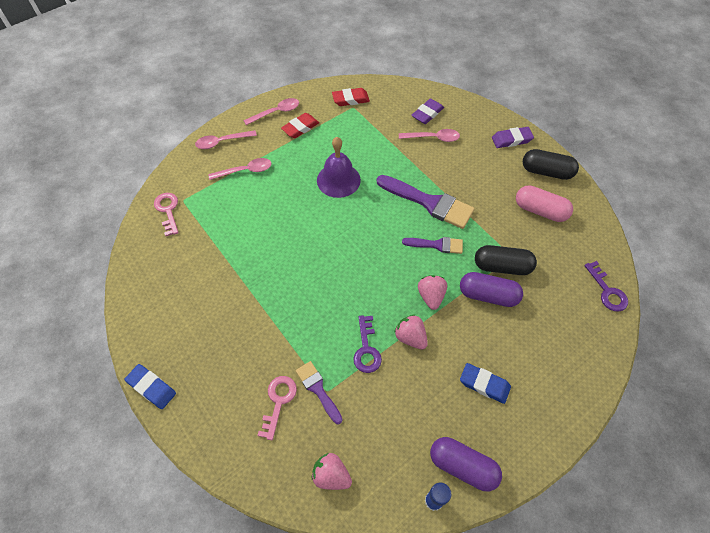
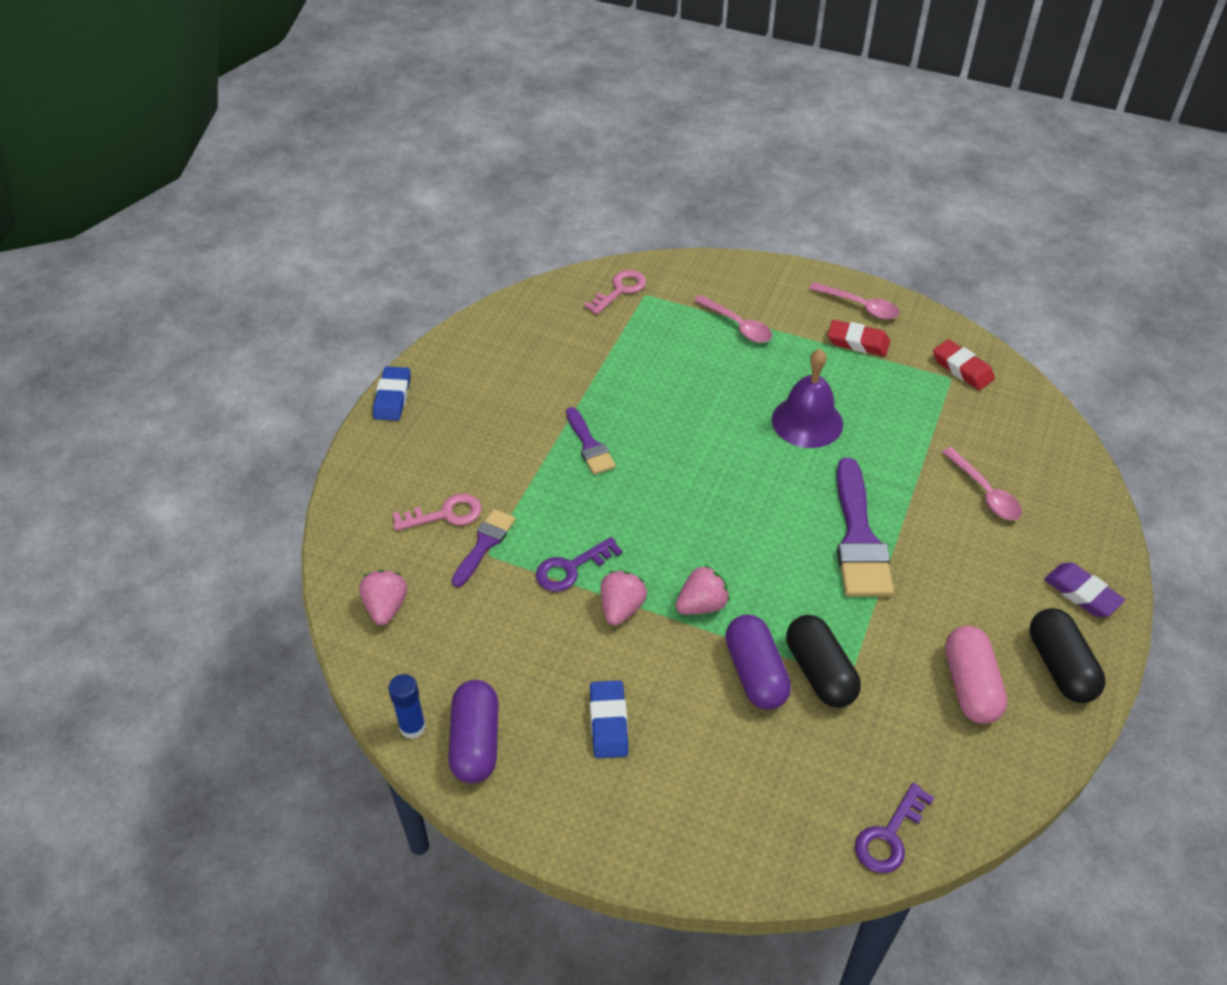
camera: 60 degrees right, 10 degrees down
pink spoon [195,130,257,149] -> none
purple brush [402,237,463,254] -> purple brush moved to [566,407,616,475]
purple eraser [411,99,444,124] -> none

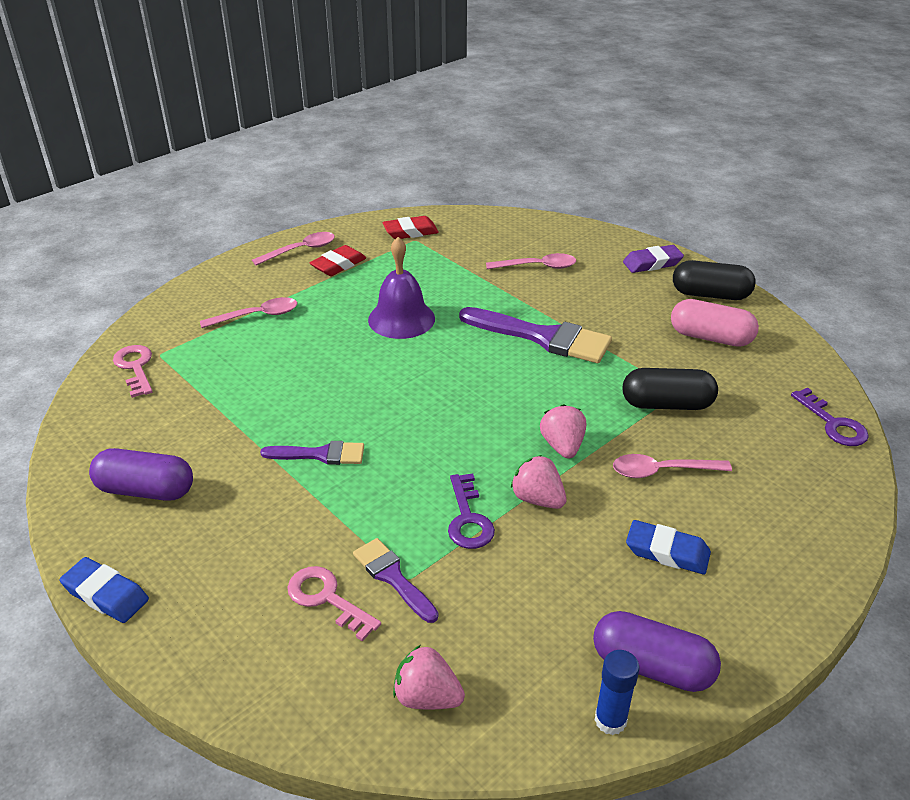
camera: 65 degrees left, 10 degrees down
pink key [392,494,482,531] -> pink key turned 60 degrees counterclockwise [287,566,381,641]
purple capsule [725,615,791,710] -> purple capsule moved to [89,448,193,501]
none -> pink spoon [613,454,732,478]

